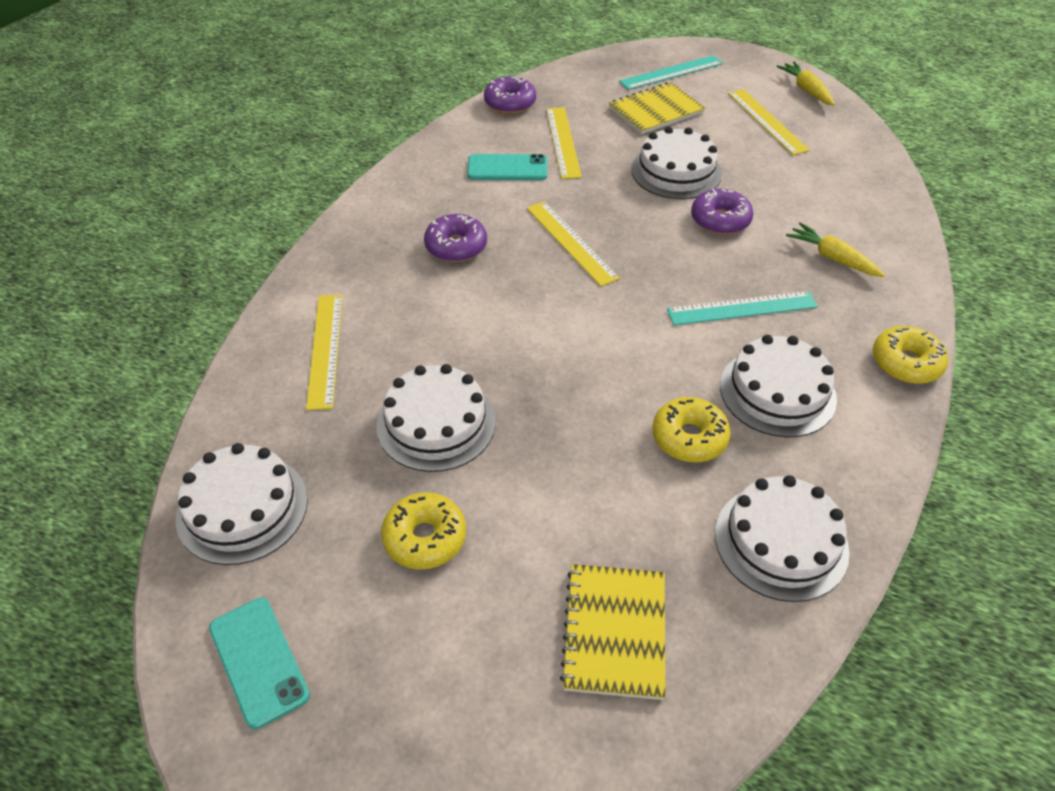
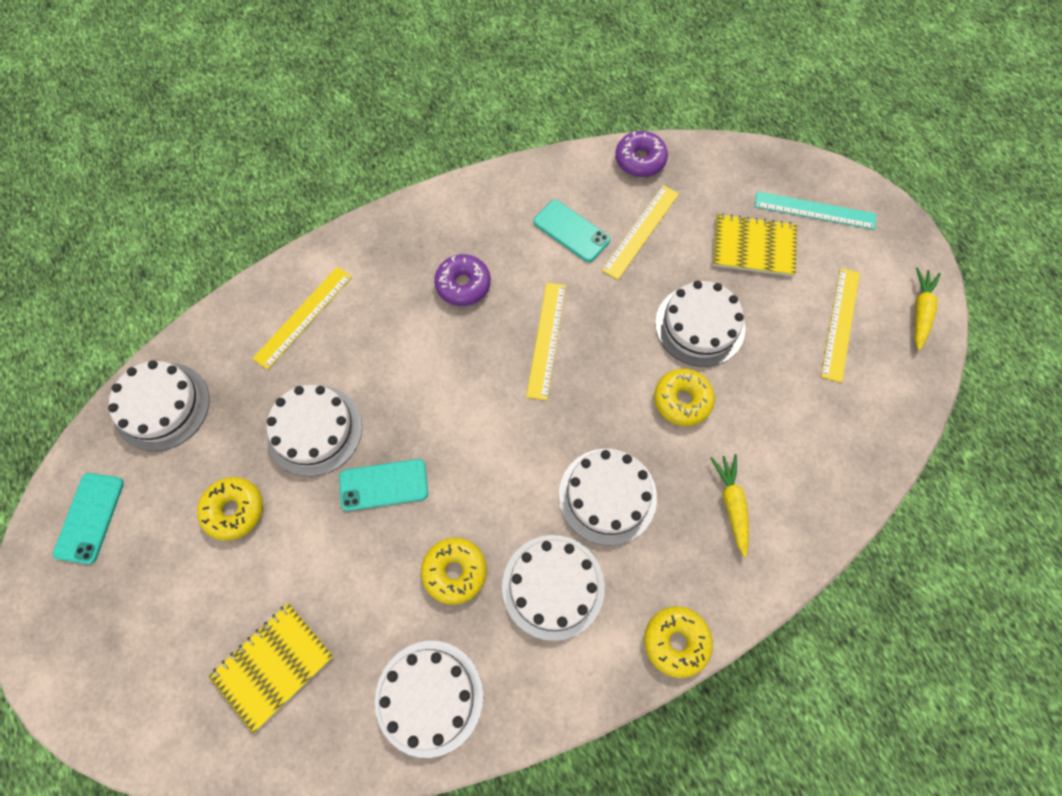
camera: 40 degrees right, 20 degrees up
turquoise ruler [667,291,818,325] -> white cake [559,449,657,545]
purple donut [691,189,754,235] -> yellow donut [654,369,715,426]
none -> turquoise phone [339,459,428,511]

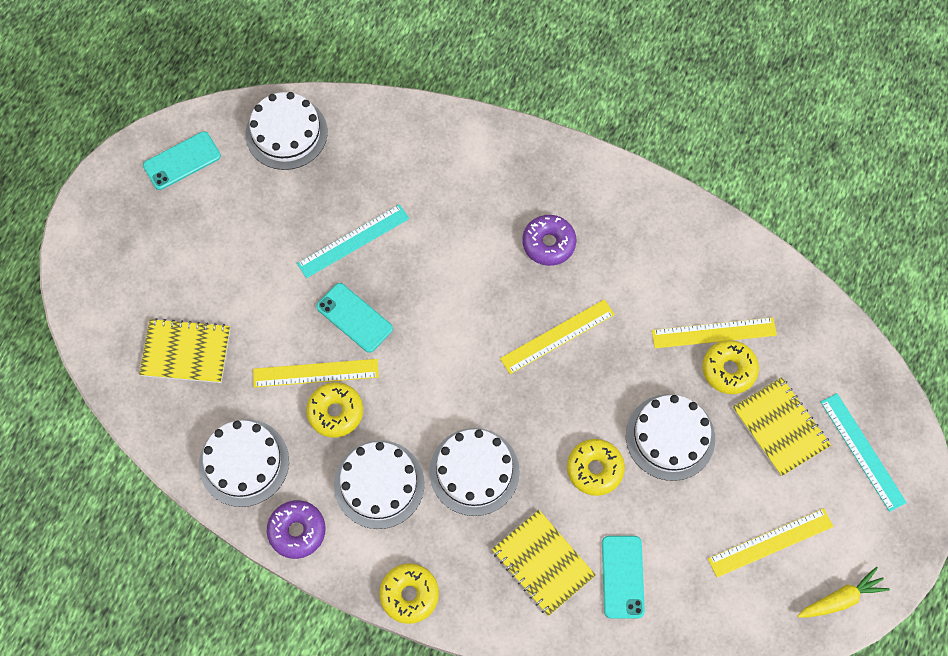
camera: 50 degrees right, 0 degrees up
yellow donut [197,477,263,541] -> yellow donut moved to [702,340,759,394]
yellow ruler [252,267,352,370] -> yellow ruler moved to [253,359,379,388]
white cake [267,385,362,476] -> turquoise ruler [297,204,409,278]
turquoise phone [534,200,610,262] -> turquoise phone moved to [602,536,645,618]
purple donut [615,131,668,177] -> purple donut moved to [267,500,326,559]
yellow carrot [710,454,749,557] -> yellow notebook [492,510,596,616]

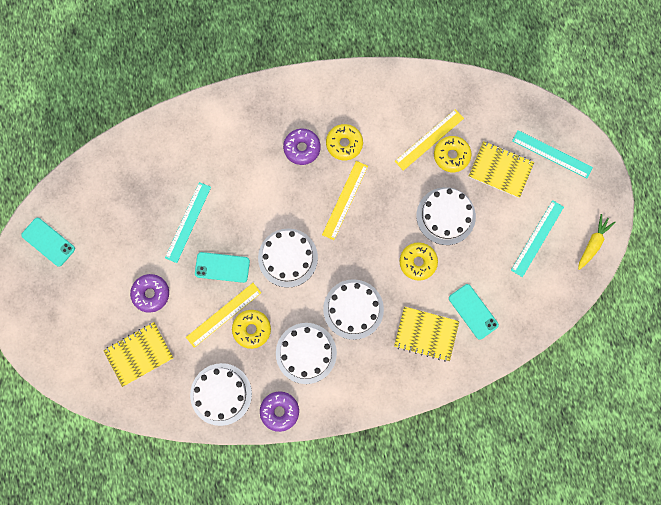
camera: 35 degrees left, 10 degrees up
turquoise phone [143,131,221,190] -> turquoise phone turned 75 degrees counterclockwise [21,218,75,267]
white cake [246,92,328,170] -> white cake moved to [258,229,318,288]
yellow donut [379,563,439,624] -> yellow donut moved to [326,124,363,160]
yellow ruler [708,508,834,577] -> turquoise ruler [511,200,564,277]
none -> purple donut [130,274,169,313]

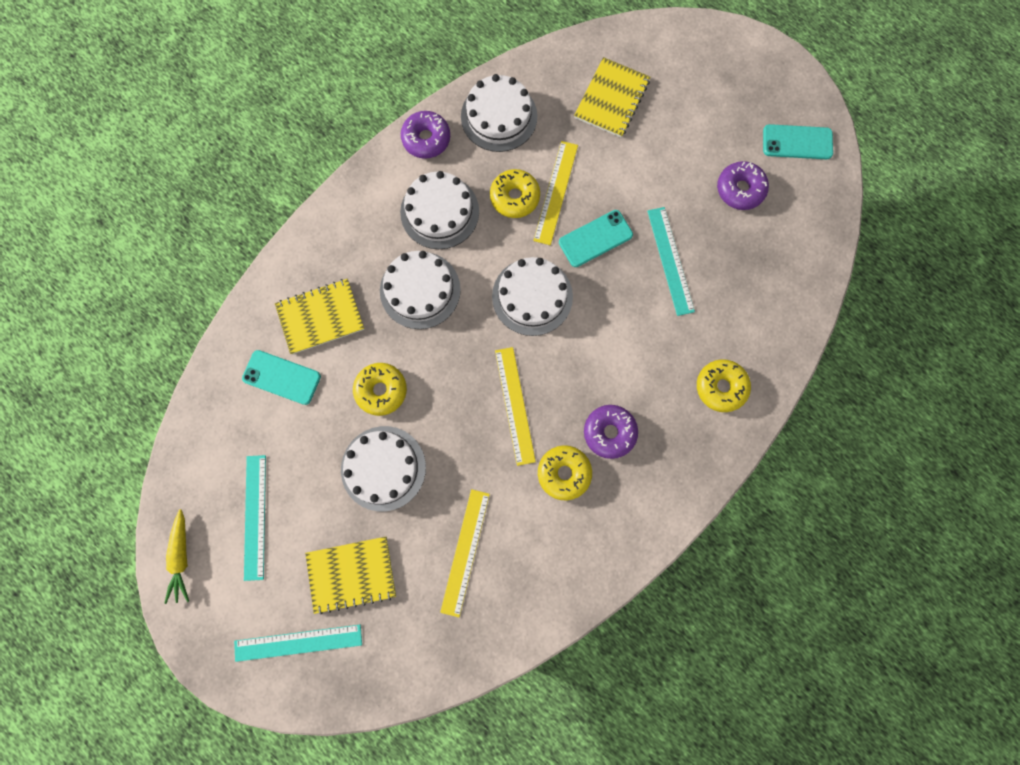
camera: 145 degrees right, 0 degrees up
purple donut [130,274,169,313] -> purple donut moved to [717,161,769,210]
yellow donut [434,136,471,172] -> yellow donut moved to [697,359,751,412]

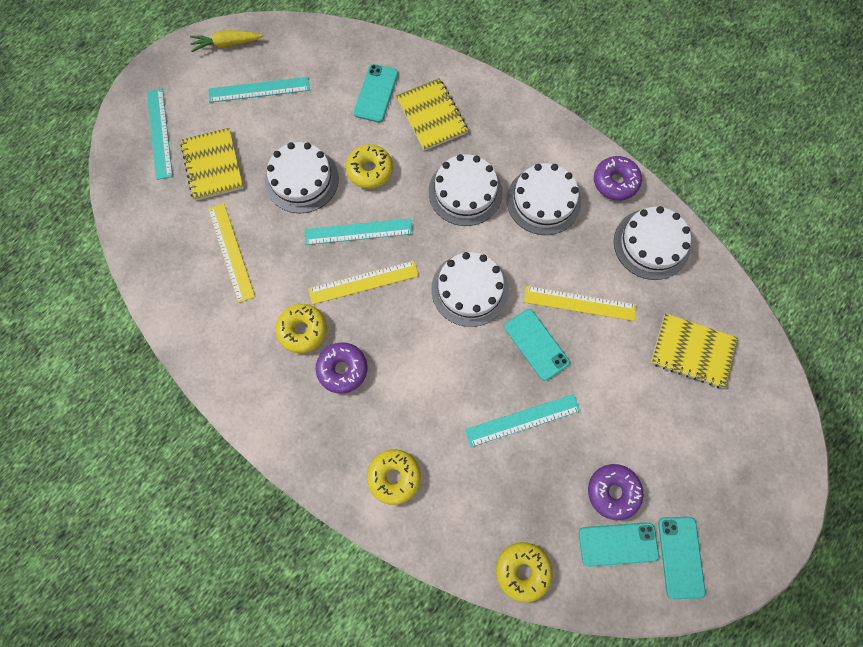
camera: 85 degrees right, 5 degrees down
yellow ruler [440,489,490,617] -> yellow ruler turned 60 degrees clockwise [208,203,255,303]
yellow donut [490,169,540,218] -> yellow donut moved to [496,542,553,603]
none -> turquoise ruler [304,218,413,245]
none -> turquoise phone [579,522,659,567]

